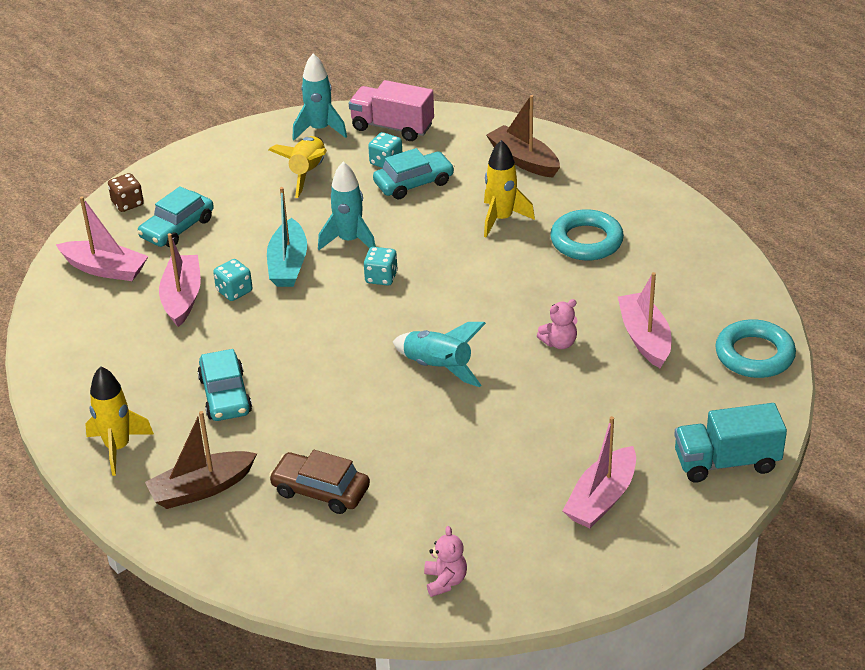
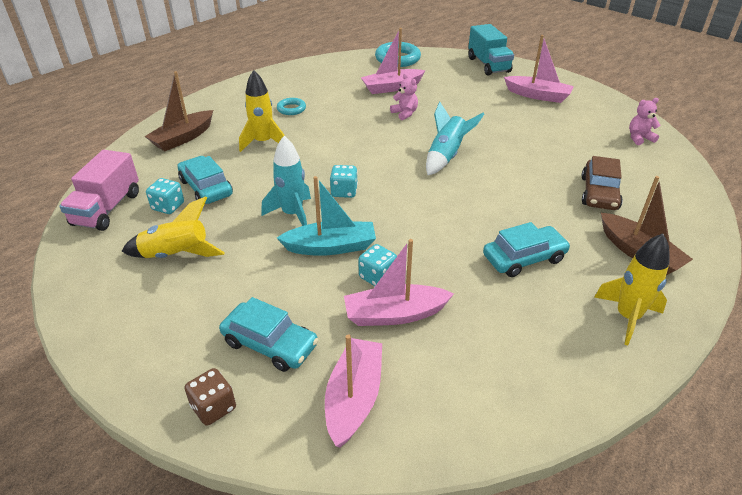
camera: 100 degrees left, 0 degrees up
turquoise rocket [292,53,347,140] -> none
turquoise ring [550,209,624,261] -> turquoise ring [277,98,306,115], size x0.56

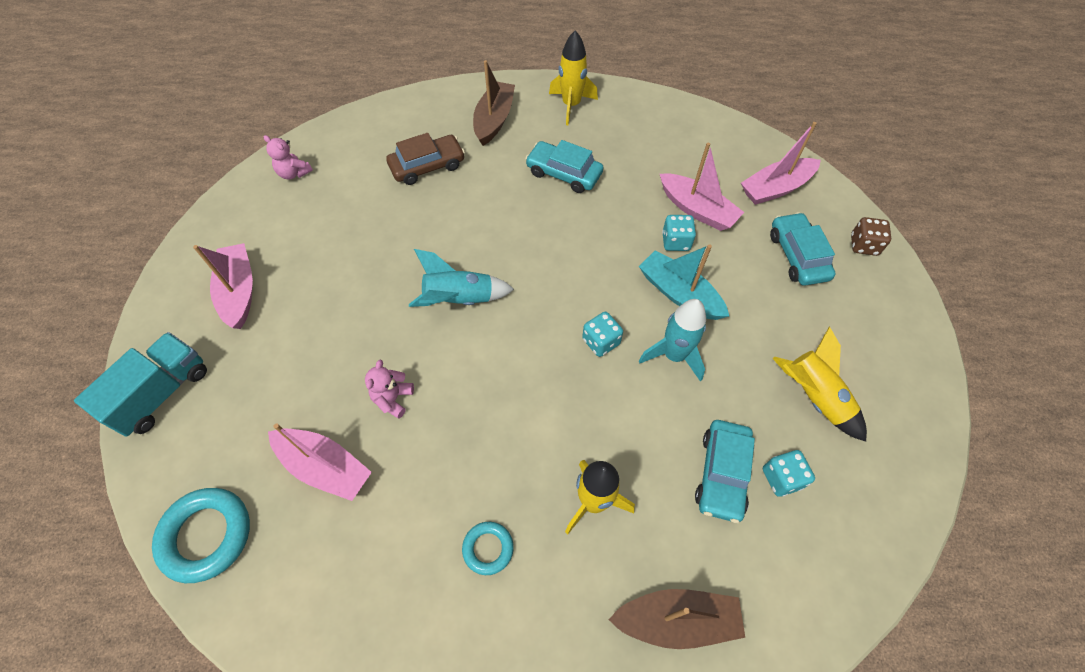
camera: 130 degrees left, 20 degrees up
pink truck [59,150,139,231] -> none

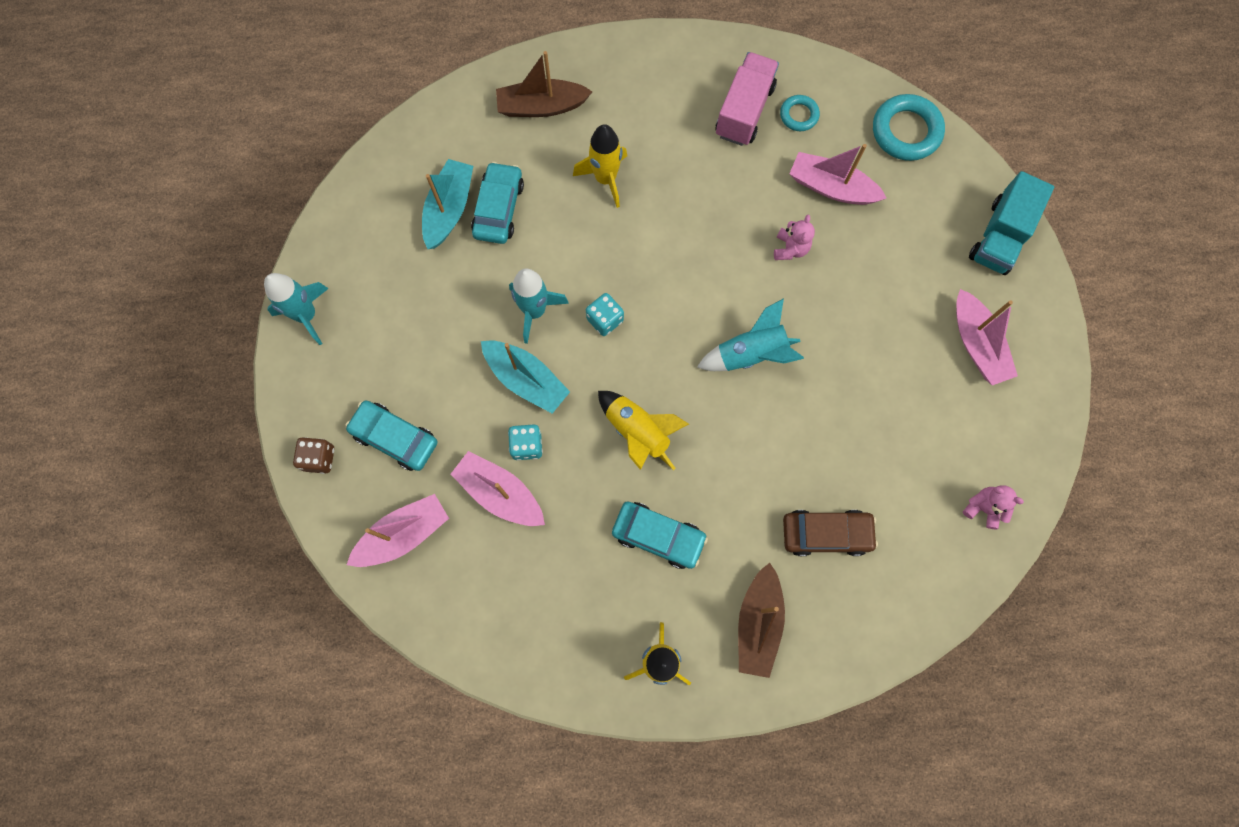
camera: 175 degrees right, 15 degrees up
brown car [386,133,465,185] -> brown car turned 150 degrees counterclockwise [783,510,878,556]
turquoise ring [462,522,514,575] -> turquoise ring moved to [780,95,820,131]
turquoise dice [763,450,815,496] -> turquoise boat [422,159,473,249]
turquoise car [770,212,836,286] -> turquoise car turned 135 degrees clockwise [345,401,438,471]
yellow rocket [772,327,867,442] -> yellow rocket moved to [598,391,689,470]
none -> turquoise rocket [264,273,329,345]
none -> pink truck [715,52,779,146]

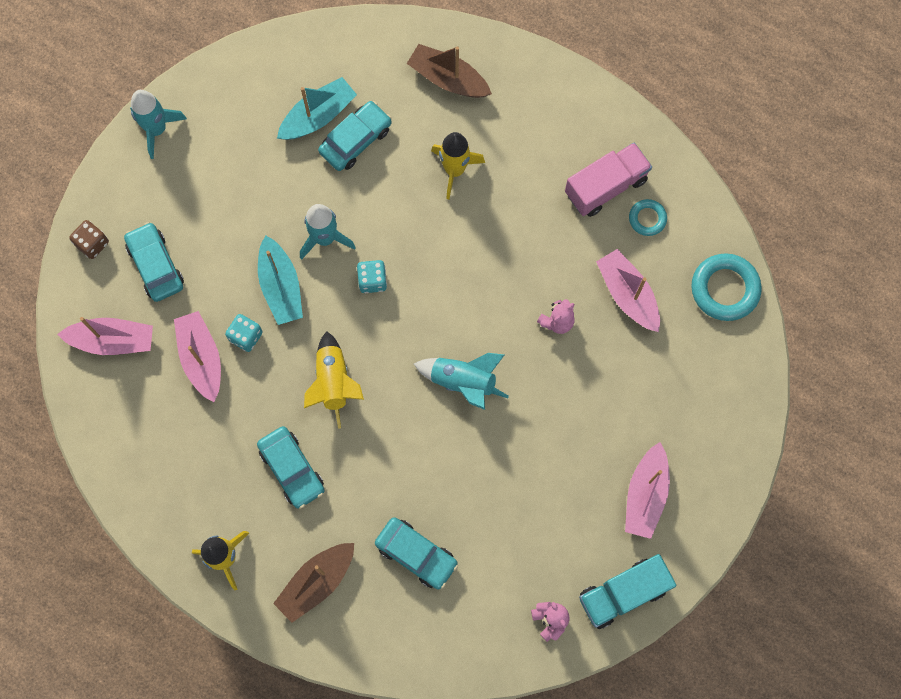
camera: 35 degrees right, 0 degrees up
brown car [783,510,878,556] -> turquoise car [375,517,458,589]
turquoise truck [969,171,1054,275] -> turquoise truck moved to [579,554,676,629]

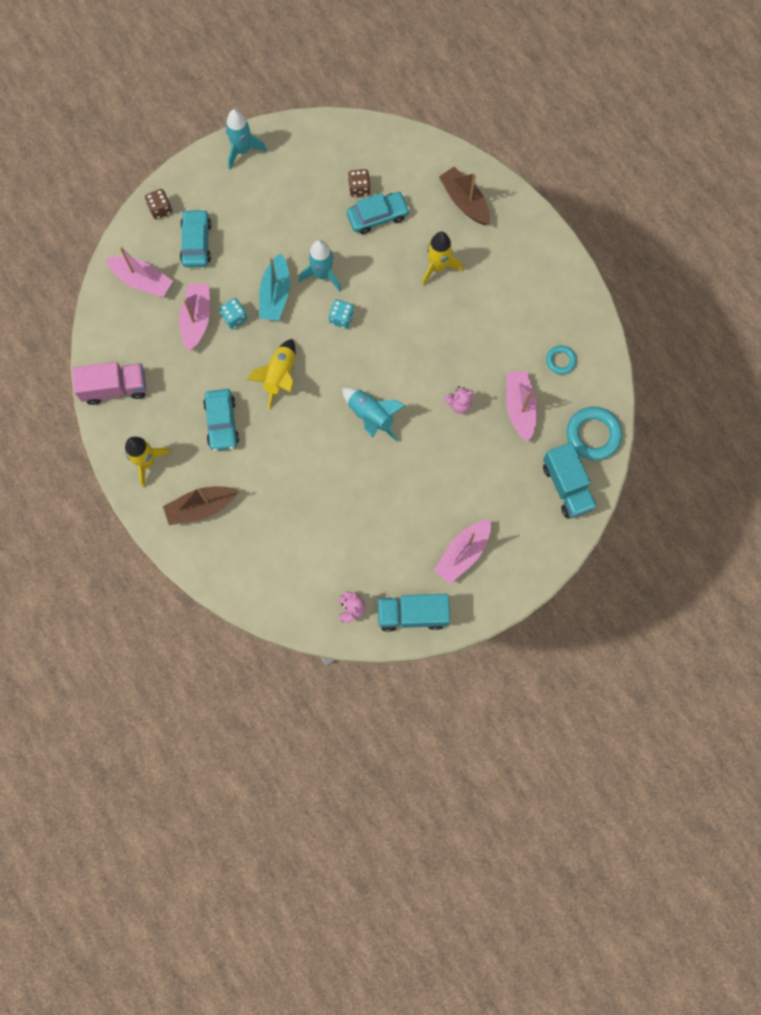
camera: 25 degrees right, 0 degrees up
turquoise boat [277,77,357,140] -> brown dice [348,169,371,197]
turquoise car [375,517,458,589] -> none
pink truck [565,142,652,217] -> pink truck moved to [72,362,146,405]
none -> turquoise truck [543,442,597,518]

